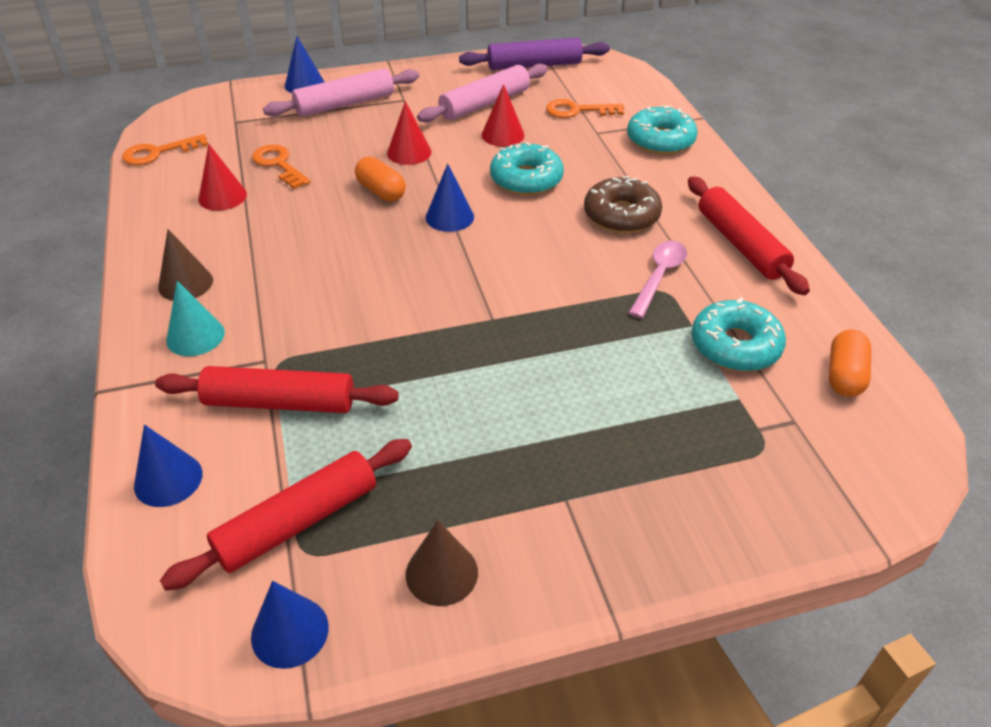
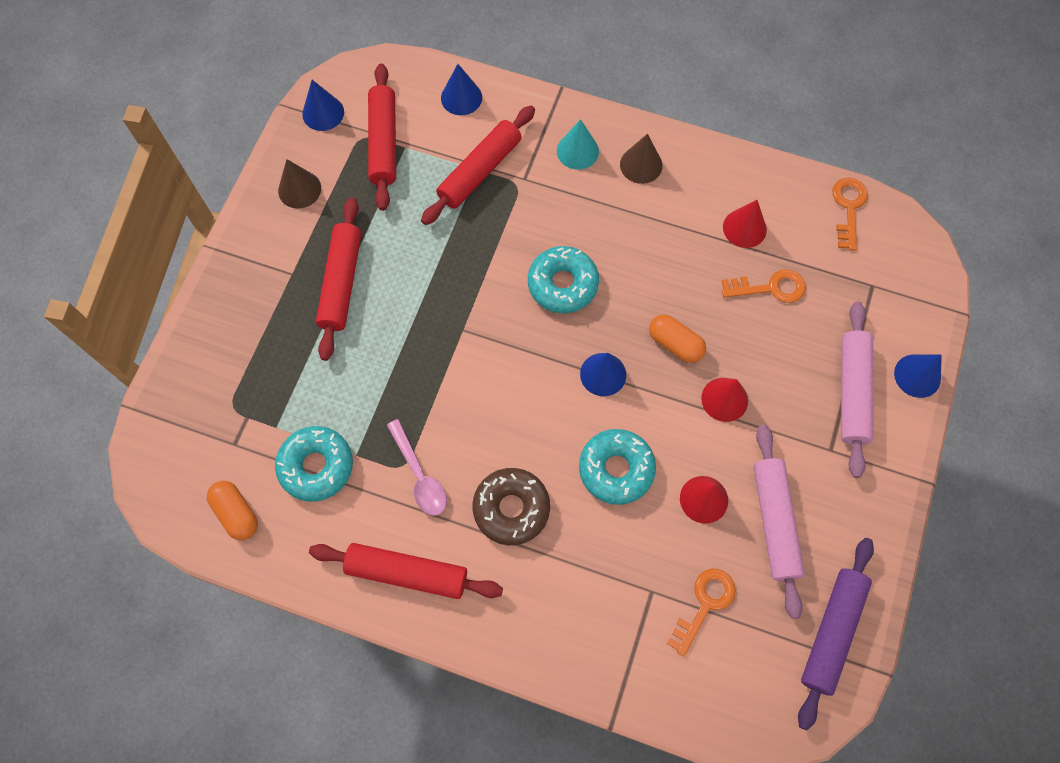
camera: 125 degrees right, 25 degrees up
orange capsule [355,157,406,202] -> orange capsule turned 45 degrees clockwise [649,314,706,363]
turquoise donut [627,105,698,155] -> turquoise donut moved to [528,246,599,313]
none -> red rolling pin [316,197,361,361]

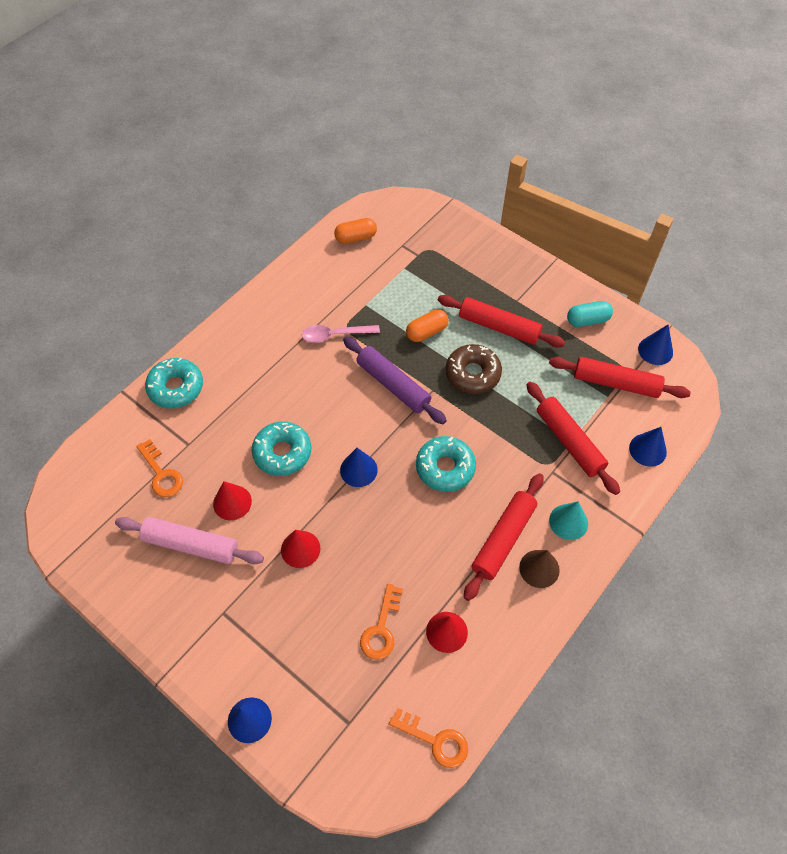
camera: 110 degrees right, 10 degrees down
turquoise donut [275,426,353,502] -> turquoise donut moved to [145,358,203,409]
brown cone [278,159,321,209] -> turquoise capsule [567,301,613,327]
red rolling pin [309,543,503,599] -> red rolling pin moved to [464,473,544,601]
brown donut [473,468,550,545] -> brown donut moved to [446,344,502,394]
orange capsule [649,314,706,363] -> orange capsule moved to [406,309,449,342]
purple rolling pin [798,538,874,730] -> purple rolling pin moved to [343,336,447,424]
pink rolling pin [841,302,873,478] -> none

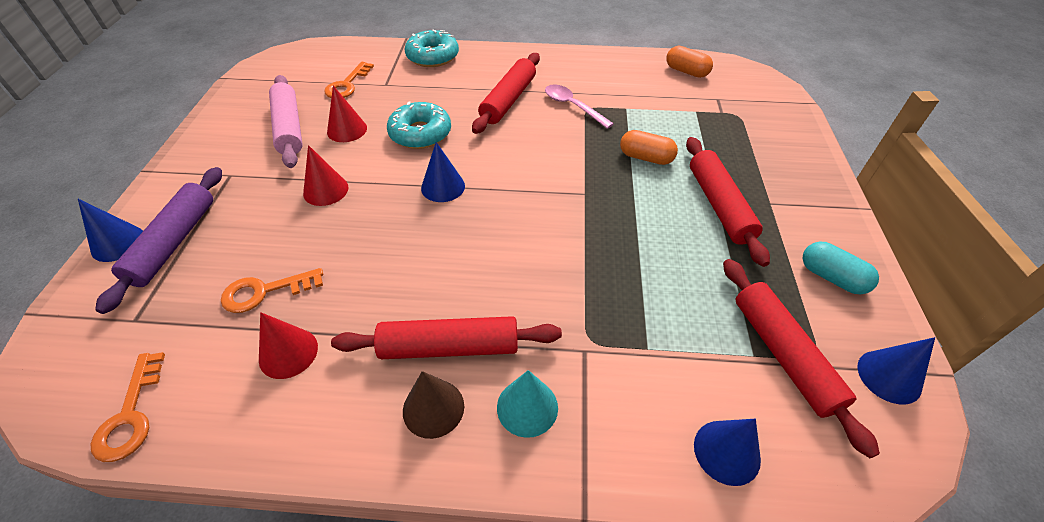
camera: 55 degrees right, 10 degrees down
purple rolling pin [343,336,447,424] -> purple rolling pin moved to [95,167,222,314]
turquoise donut [416,436,476,492] -> none
brown donut [446,344,502,394] -> none
red rolling pin [527,382,620,495] -> red rolling pin moved to [472,53,540,134]

